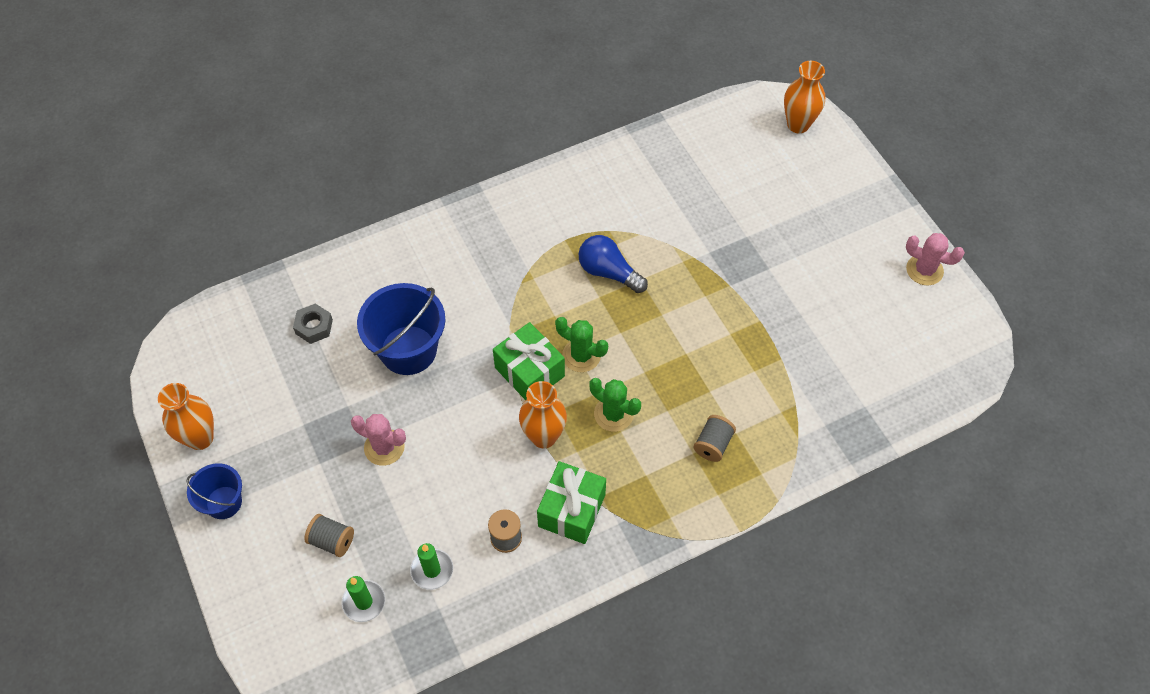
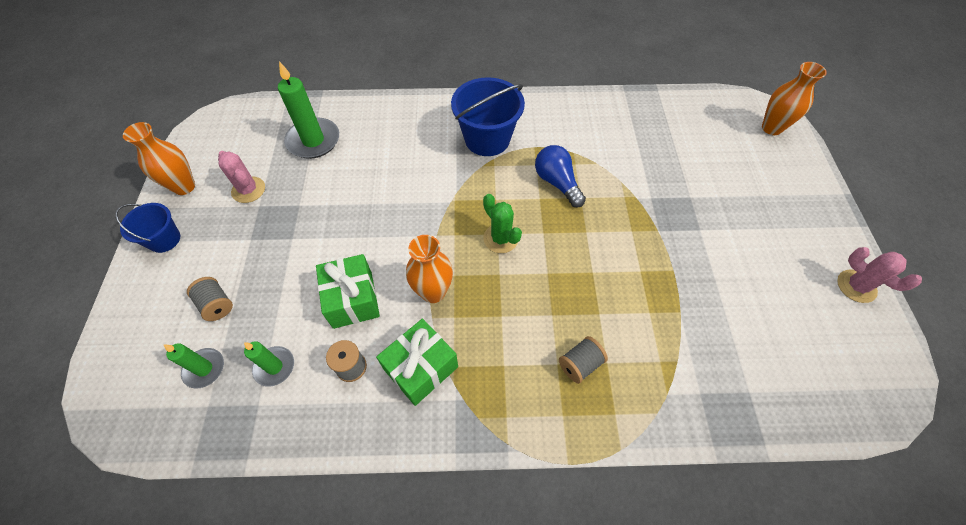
camera: 25 degrees right, 0 degrees up
grey nut [293,304,333,344] -> green candle [278,61,339,159]
pink cactus [351,414,406,466] -> pink cactus moved to [218,151,265,203]
blue bucket [357,283,445,375] -> blue bucket moved to [451,77,525,156]
green gift [493,322,565,400] -> green gift moved to [316,254,380,329]
green cactus [590,378,641,432] -> none

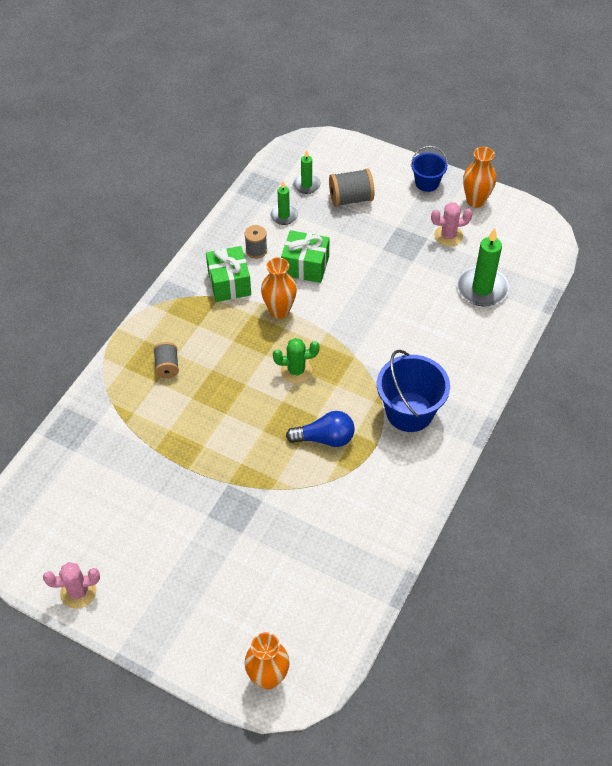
camera: 120 degrees right, 5 degrees down
grey spool [187,277,233,321] -> grey spool [329,168,374,207], size x1.54

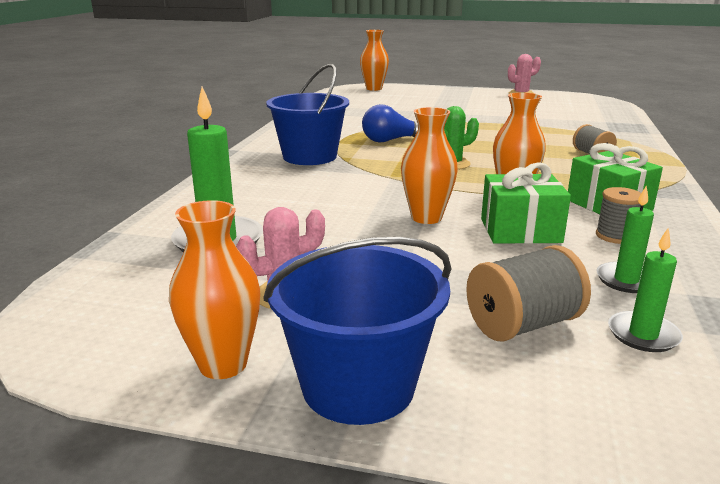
camera: 165 degrees right, 30 degrees down
blue bucket [411,146,448,192] -> blue bucket [263,237,451,425], size x1.71
none -> orange vase [401,107,458,224]

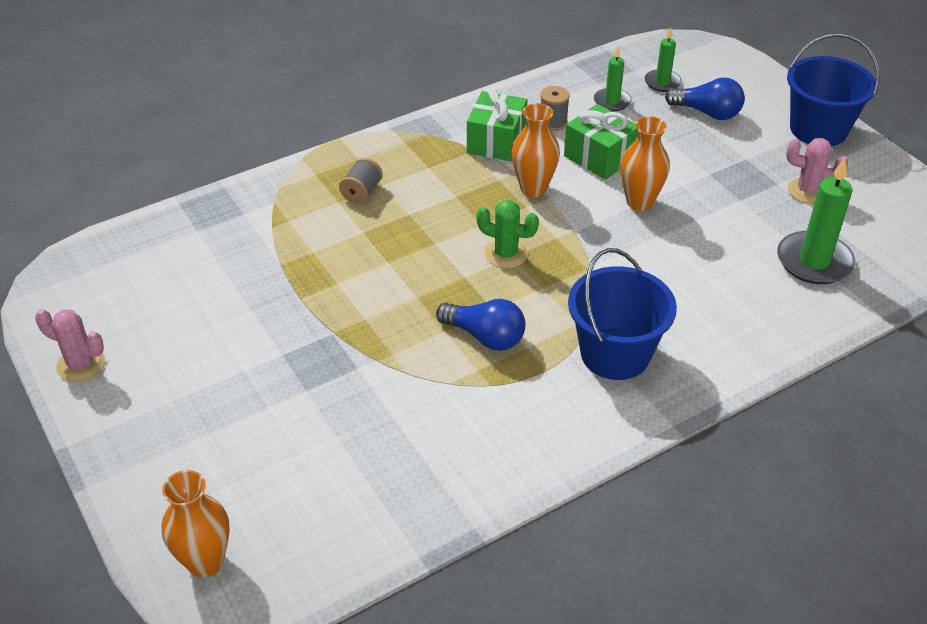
camera: 135 degrees left, 20 degrees up
orange vase [169,200,260,379] -> none
grey spool [466,245,591,341] -> blue light bulb [665,77,745,120]

